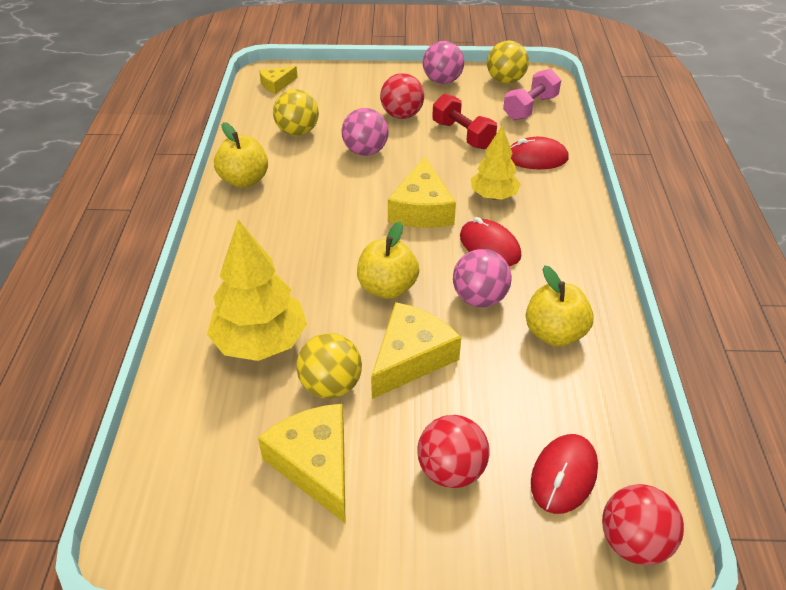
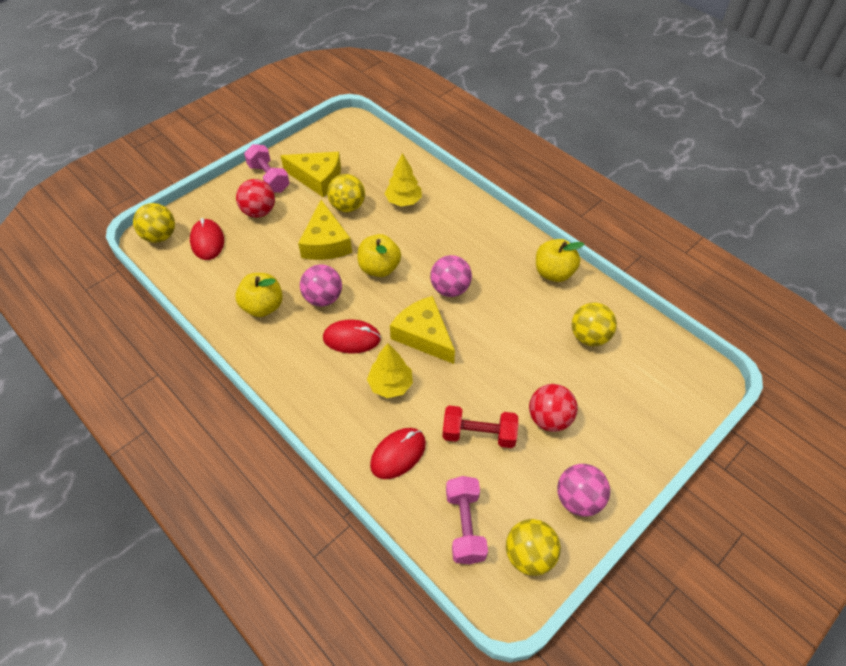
camera: 135 degrees right, 10 degrees up
yellow tree [207,219,307,361] -> yellow tree [385,153,422,206], size x0.63
yellow cheese [259,66,298,94] -> none
pink ball [342,108,389,156] -> pink ball moved to [430,255,472,297]
red ball [602,484,684,565] -> yellow ball [133,203,175,243]
none -> pink dumbbell [244,144,290,193]

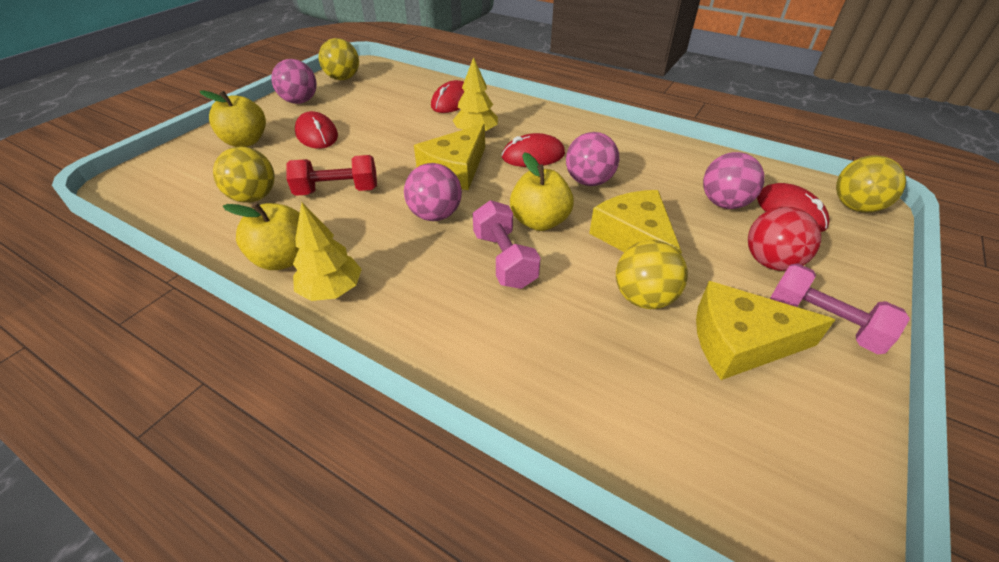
camera: 165 degrees right, 10 degrees down
yellow apple [235,273,283,317] -> yellow apple moved to [200,90,266,147]
yellow tree [385,153,422,206] -> yellow tree moved to [293,203,362,301]
yellow cheese [390,296,455,364] -> yellow cheese turned 90 degrees clockwise [414,124,485,190]
red dumbbell [442,406,518,448] -> red dumbbell moved to [286,155,377,196]
pink dumbbell [446,476,488,564] -> pink dumbbell moved to [473,200,541,289]
red ball [529,384,578,432] -> red mouse [295,111,338,149]
none -> pink ball [703,152,765,209]

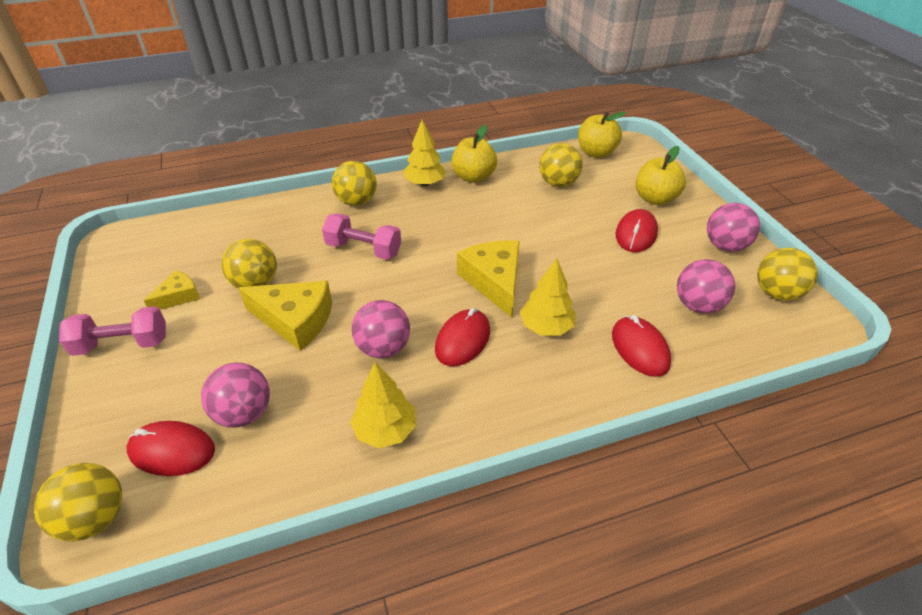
camera: 130 degrees right, 0 degrees up
red dumbbell [286,155,377,196] -> none
red mouse [295,111,338,149] -> red mouse turned 75 degrees counterclockwise [616,209,658,252]
pink ball [404,163,462,221] -> pink ball moved to [677,259,735,314]
yellow apple [510,152,574,231] -> yellow apple moved to [578,111,626,158]
yellow cheese [696,281,835,380] -> yellow cheese [144,270,200,310], size x0.56
red ball [748,207,821,271] -> none
none -> yellow ball [332,161,377,206]
none -> yellow tree [350,363,416,448]

